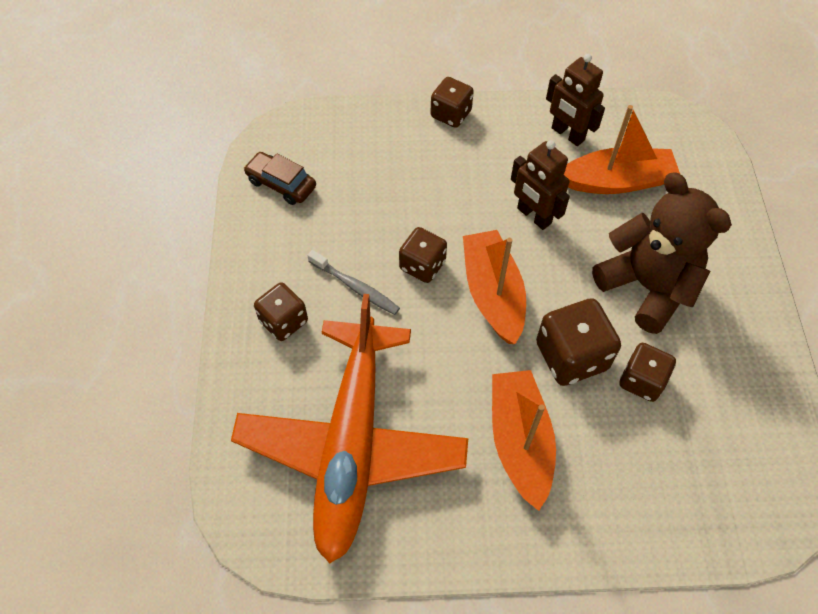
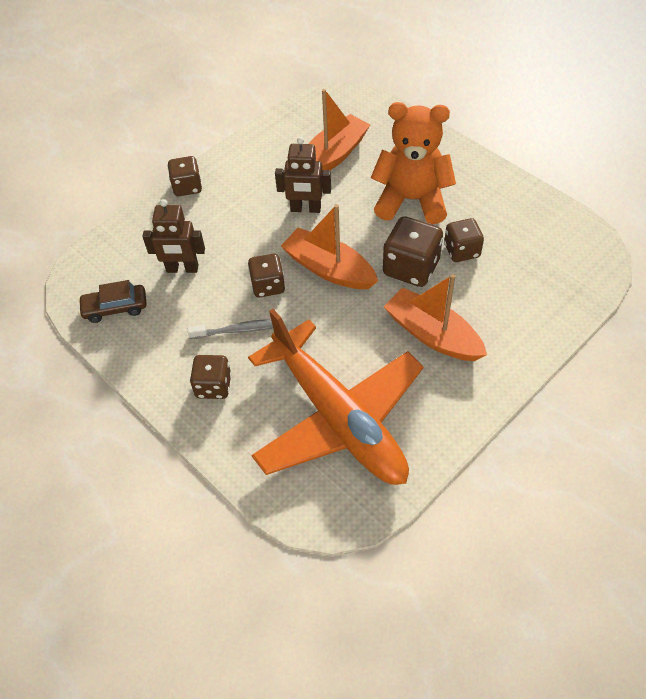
camera: 40 degrees left, 5 degrees down
brown robot [546,54,605,146] -> brown robot moved to [142,199,205,273]
brown teddy bear [592,172,732,334] -> orange teddy bear [371,102,456,224]

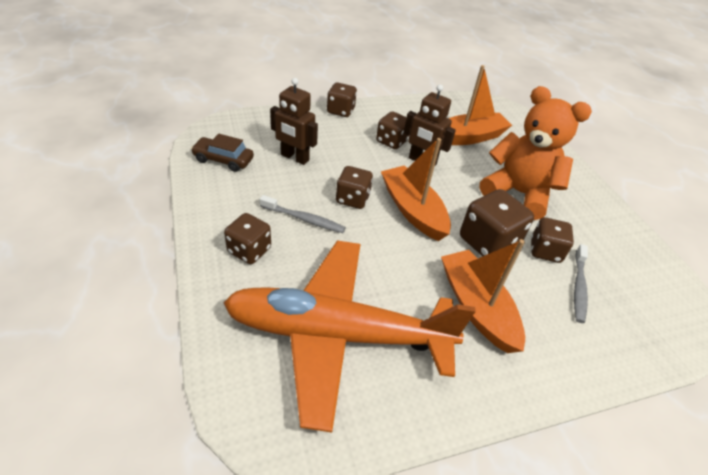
camera: 20 degrees right, 10 degrees down
orange plane [248,309,424,485] -> orange plane turned 105 degrees clockwise [223,241,476,433]
none -> brown dice [376,111,409,149]
none -> grey toothbrush [574,244,588,323]

